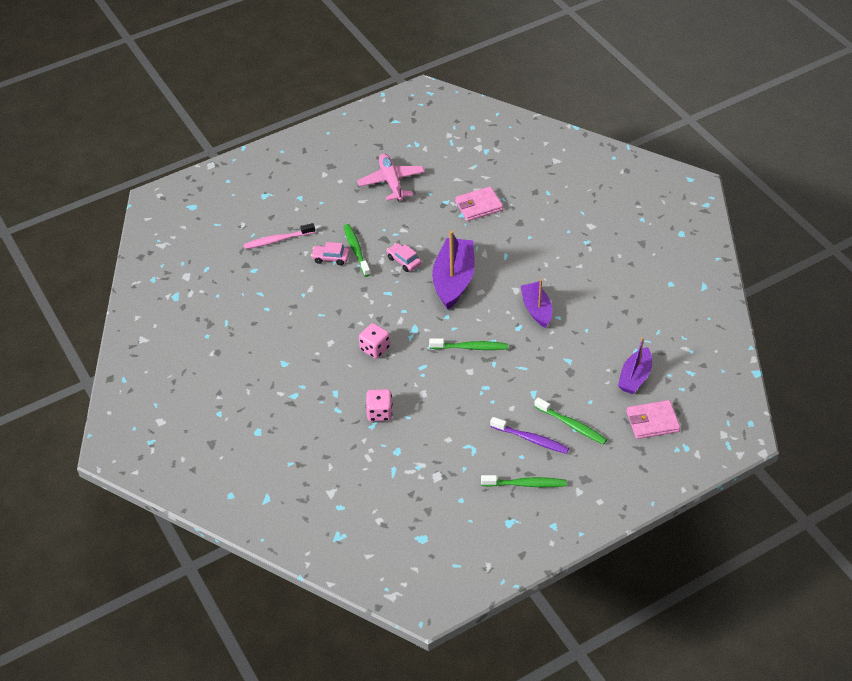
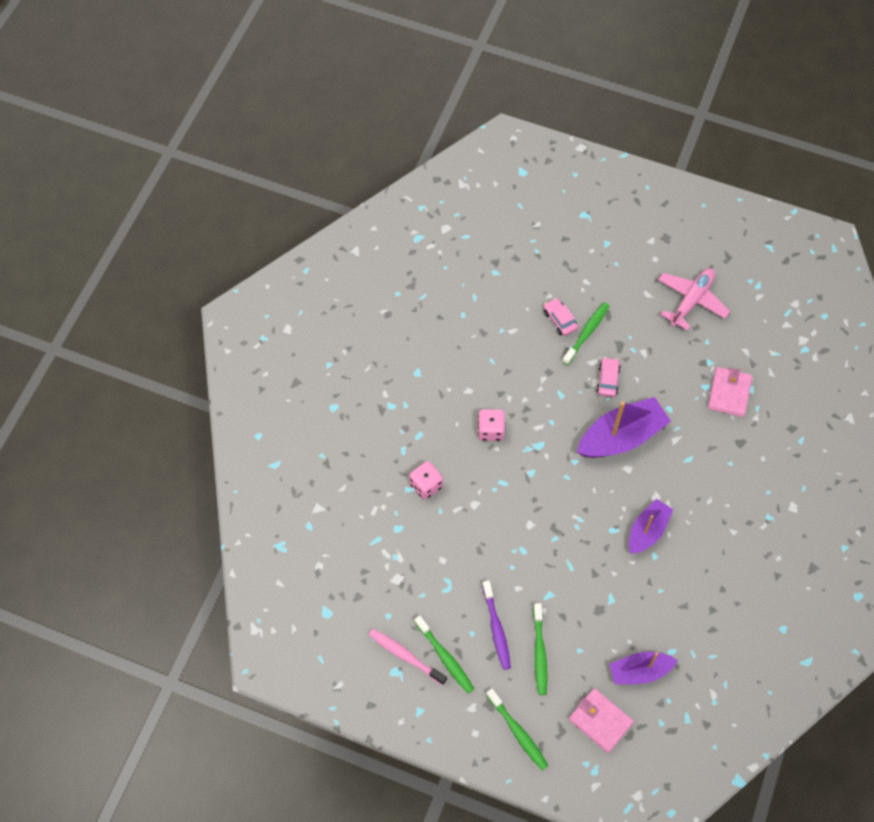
camera: 50 degrees right, 15 degrees up
pink toothbrush [243,223,315,249] -> pink toothbrush moved to [369,629,447,685]
green toothbrush [429,338,508,350] -> green toothbrush moved to [486,689,548,770]
pink wallet [455,186,503,221] -> pink wallet turned 75 degrees clockwise [708,367,752,417]

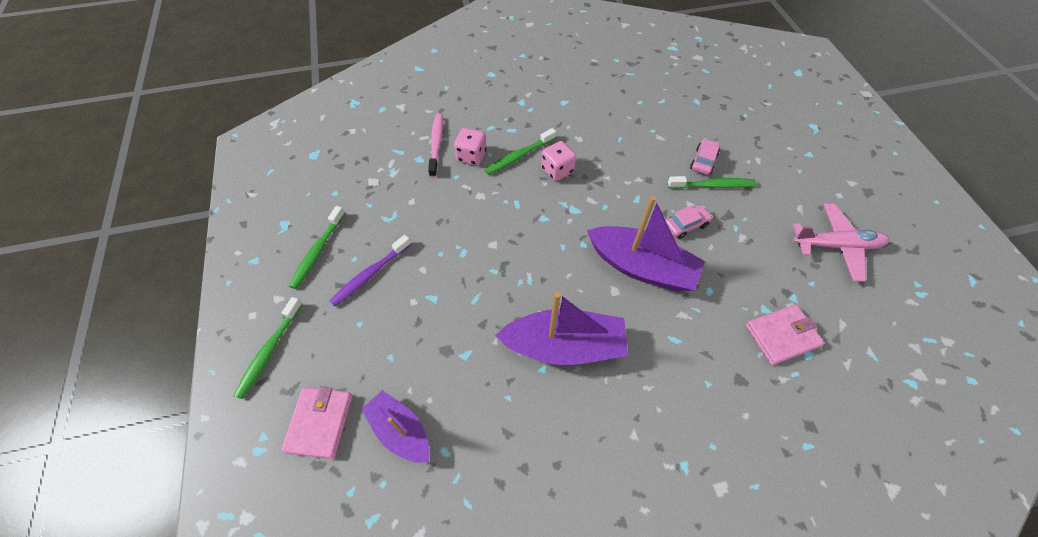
camera: 55 degrees right, 5 degrees down
pink toothbrush [369,629,447,685] -> pink toothbrush moved to [428,114,443,178]
green toothbrush [533,603,547,695] -> green toothbrush moved to [485,128,556,175]
purple boat [629,499,674,554] -> purple boat [495,292,628,365], size x1.59

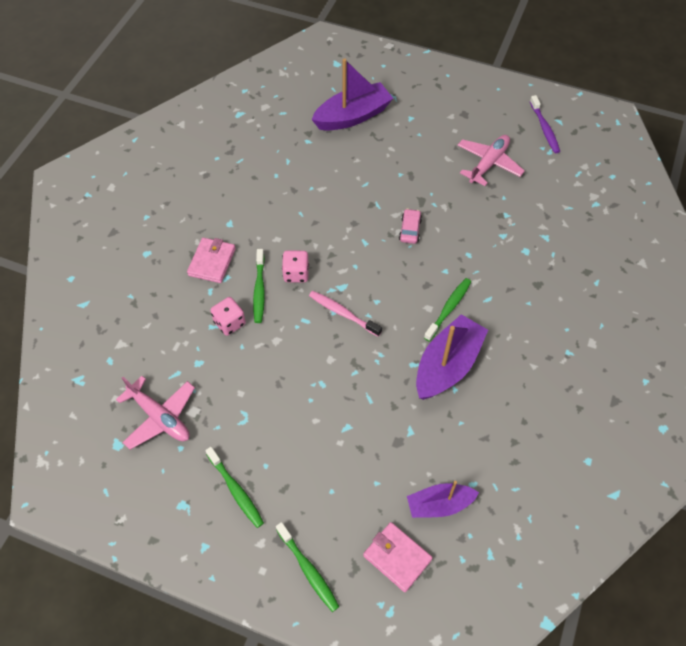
camera: 55 degrees left, 0 degrees up
purple toothbrush [329,235,411,307] -> purple toothbrush moved to [530,95,560,153]
pink toothbrush [428,114,443,178] -> pink toothbrush moved to [309,291,382,336]
purple boat [587,196,705,292] -> purple boat moved to [312,59,393,131]
green toothbrush [667,176,756,189] -> green toothbrush moved to [424,278,471,342]
pink car [690,138,720,175] -> none
pink wallet [745,304,824,365] -> pink wallet moved to [187,238,236,283]
none -> pink plane [116,376,195,450]

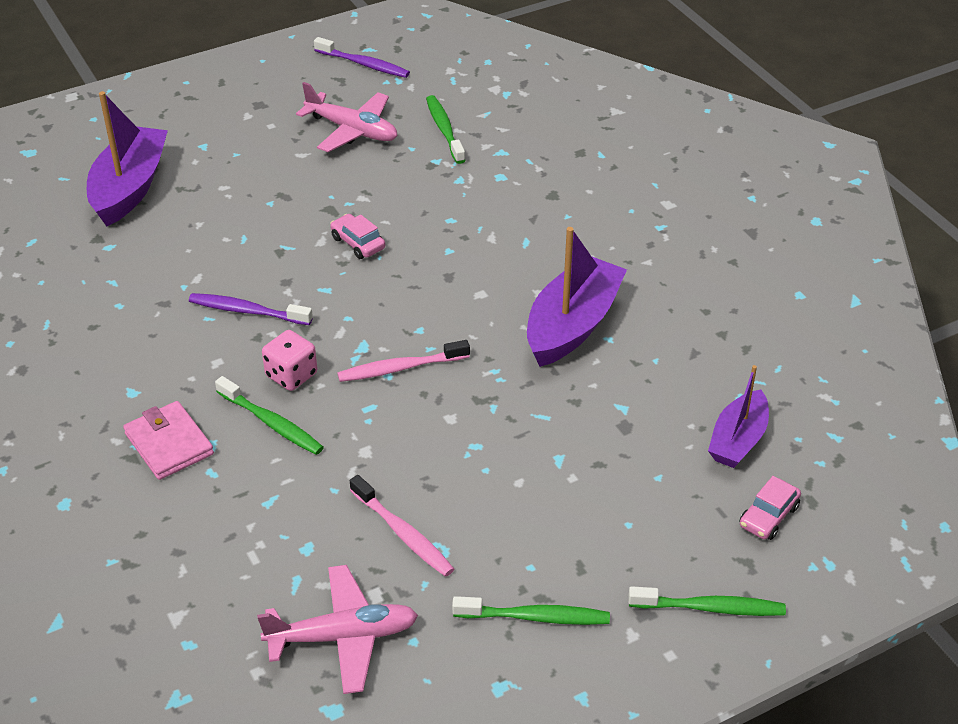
camera: 50 degrees left, 15 degrees down
pink dice [210,297,246,336] -> none
pink wallet [363,522,433,592] -> pink car [740,476,801,540]
purple boat [416,314,488,400] -> purple boat turned 45 degrees clockwise [527,227,627,367]
green toothbrush [424,278,471,342] -> green toothbrush moved to [426,95,466,164]
pink plane [457,135,525,186] -> pink plane turned 135 degrees clockwise [296,82,397,152]
none -> purple toothbrush [189,293,313,325]
none -> pink toothbrush [350,475,454,577]

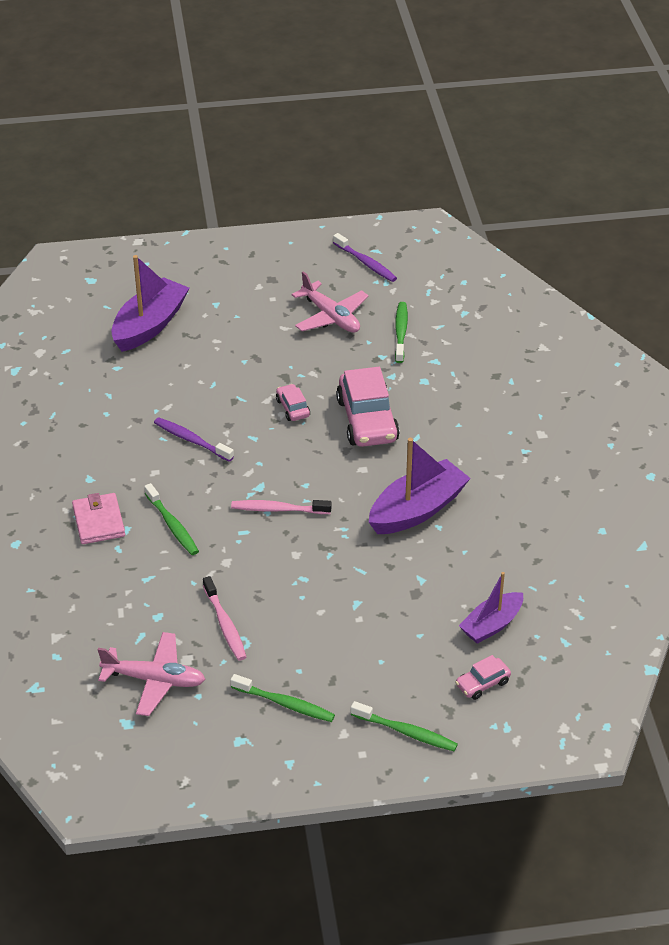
camera: 20 degrees right, 0 degrees up
pink dice [262,330,317,391] -> none
none -> pink car [336,367,400,447]

